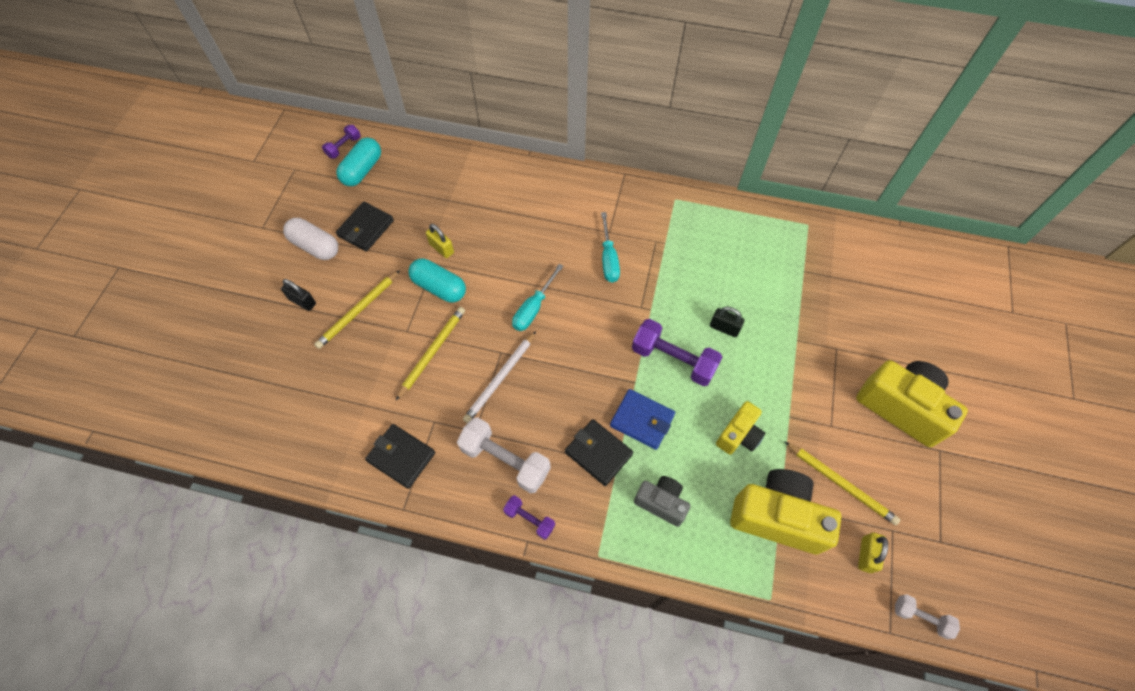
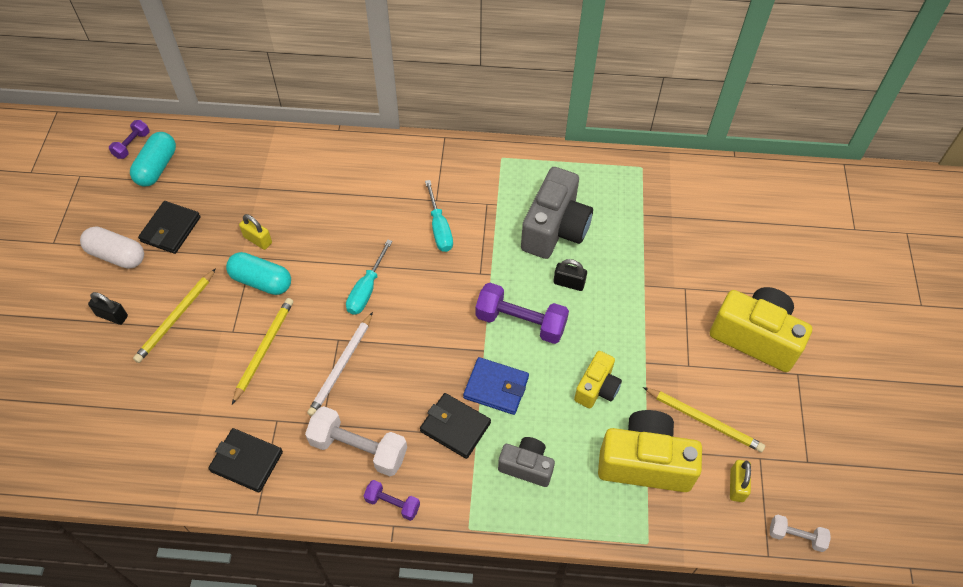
camera: 10 degrees left, 5 degrees down
none -> grey camera [521,167,593,259]

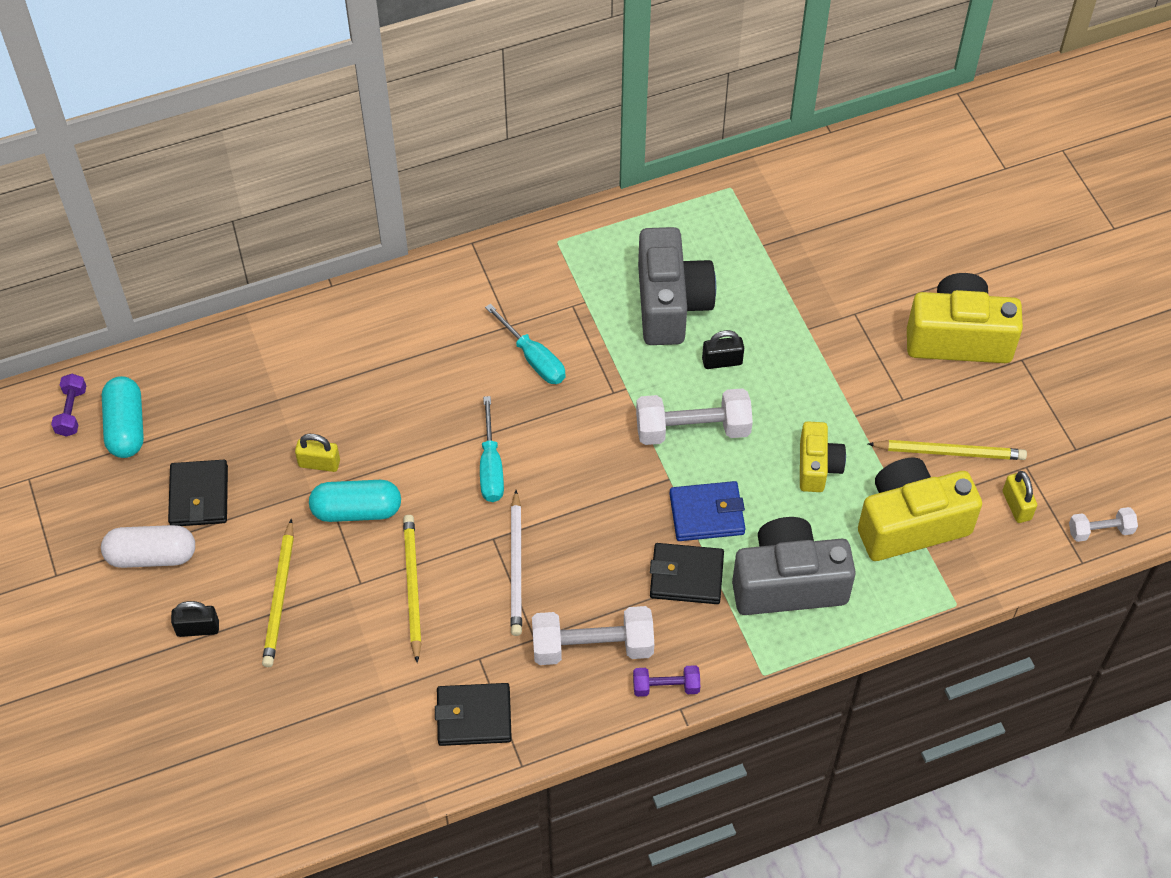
camera: 25 degrees left, 0 degrees up
purple dumbbell [475,283,569,344] -> white dumbbell [636,388,753,445]
grey camera [498,437,555,487] -> grey camera [732,517,856,615], size x1.76

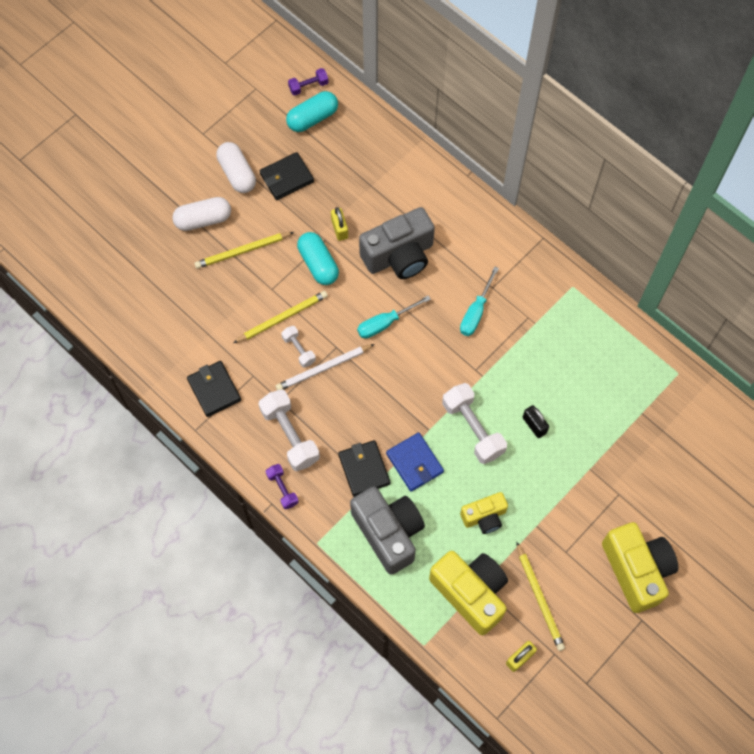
camera: 65 degrees right, 10 degrees up
black padlock [171,601,219,637] -> white capsule [172,197,231,231]
grey camera [638,227,716,345] -> grey camera moved to [359,207,435,279]
white dumbbell [1069,507,1138,542] -> white dumbbell moved to [281,326,316,368]

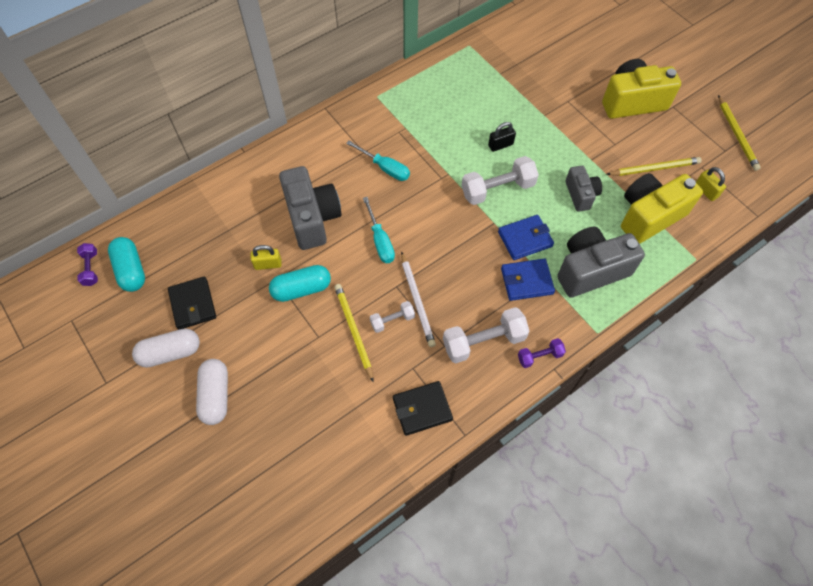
camera: 80 degrees left, 5 degrees down
yellow pencil [194,232,294,269] -> yellow pencil moved to [718,95,761,171]
black wallet [338,440,390,497] -> blue wallet [501,259,555,301]
yellow camera [460,492,508,534] -> grey camera [565,166,602,212]

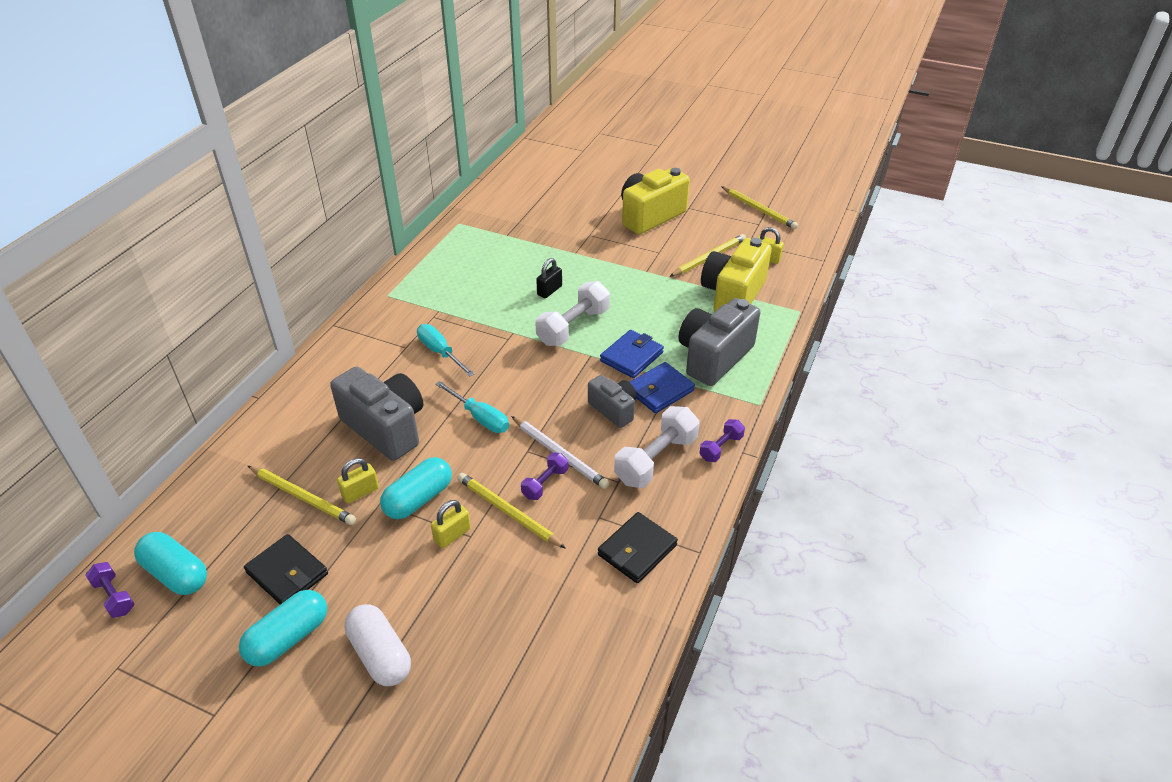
camera: 30 degrees left, 20 degrees down
white capsule [132,328,200,368] -> turquoise capsule [239,590,327,666]
turquoise screwdriver [346,141,410,181] -> turquoise screwdriver turned 135 degrees counterclockwise [417,324,474,377]
white dumbbell [370,301,415,333] -> purple dumbbell [521,453,568,500]
grey camera [565,166,602,212] -> grey camera moved to [588,375,637,428]
none -> yellow pencil [248,466,356,525]
none -> yellow padlock [431,500,471,548]

